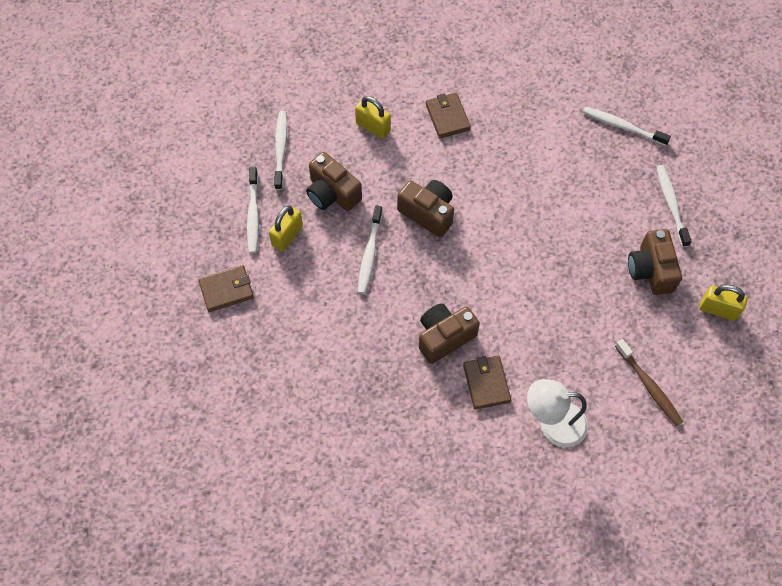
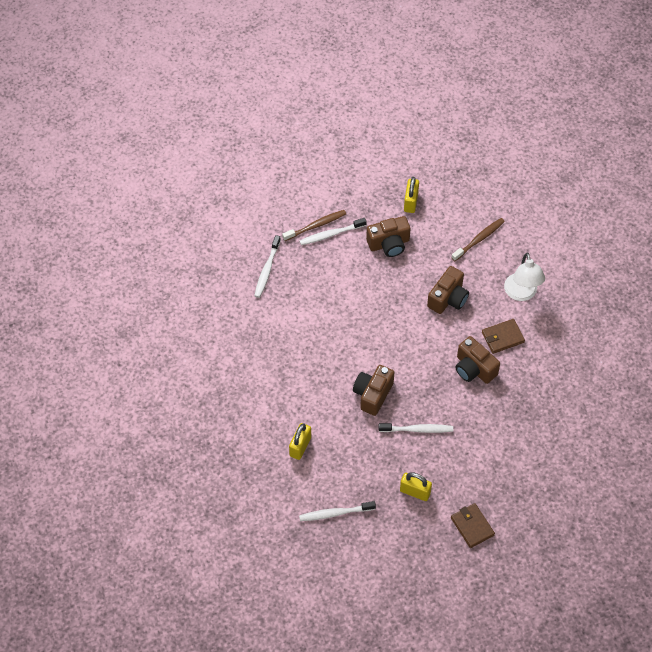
camera: 100 degrees left, 5 degrees down
white toothbrush [247,167,259,254] -> none
brown camera [306,152,362,211] -> brown camera moved to [427,266,469,314]
brown wallet [426,92,471,138] -> none
none -> brown toothbrush [282,210,346,241]

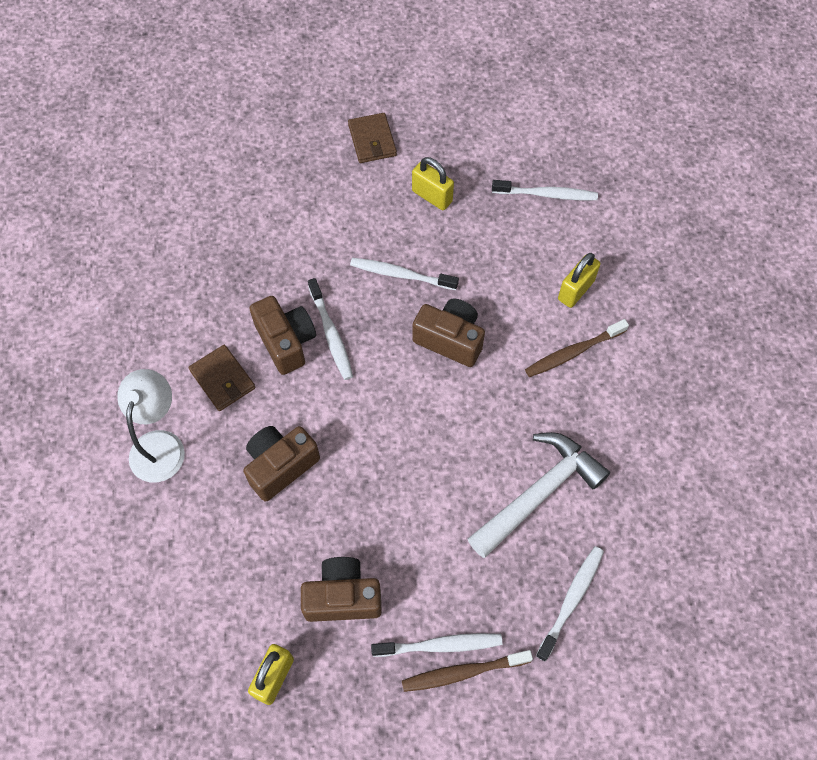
camera: 165 degrees left, 5 degrees up
brown camera [353,365,394,416] -> brown camera turned 105 degrees counterclockwise [412,299,485,367]
brown toothbrush [451,218,505,261] -> brown toothbrush moved to [525,319,629,377]
brown wallet [482,319,525,354] -> brown wallet turned 60 degrees clockwise [188,345,255,411]
none -> white toothbrush [308,278,353,380]
none -> white hammer [468,432,610,558]

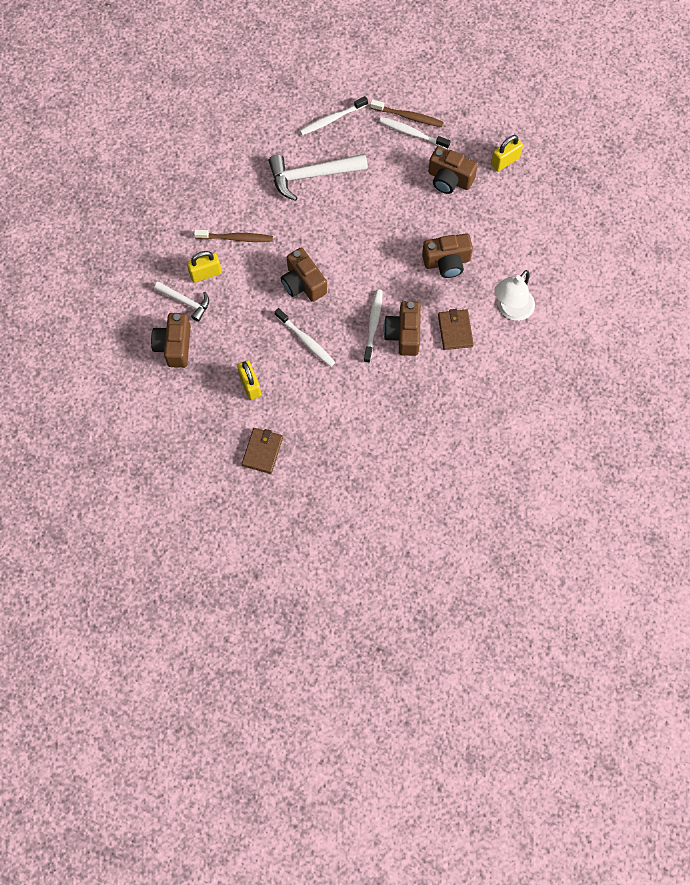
camera: 150 degrees left, 5 degrees up
white toothbrush [492,180,598,200] -> brown camera [151,313,191,368]
none -> white hammer [154,281,209,322]

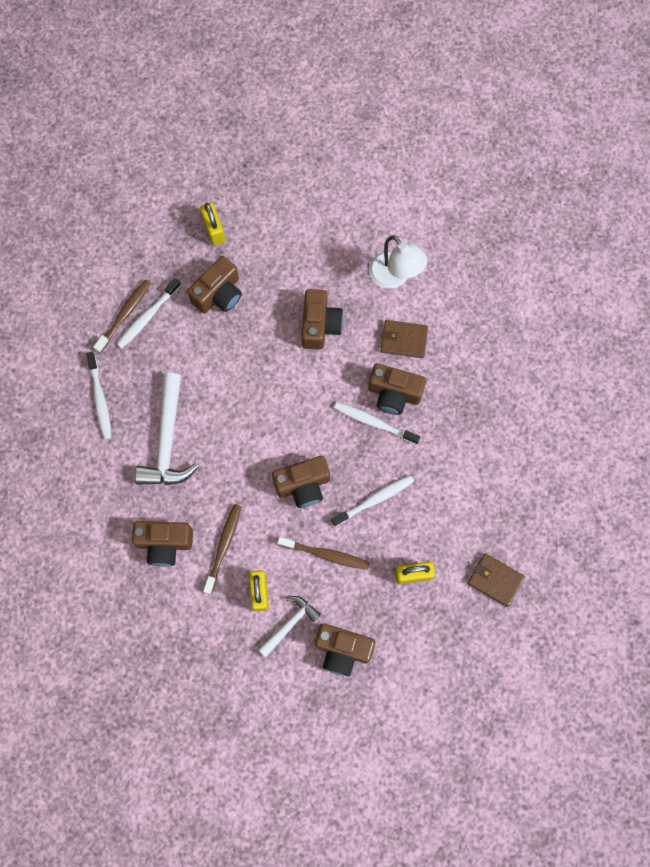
camera: 75 degrees left, 5 degrees up
none -> brown camera [132,521,193,567]
none -> brown toothbrush [277,537,370,570]

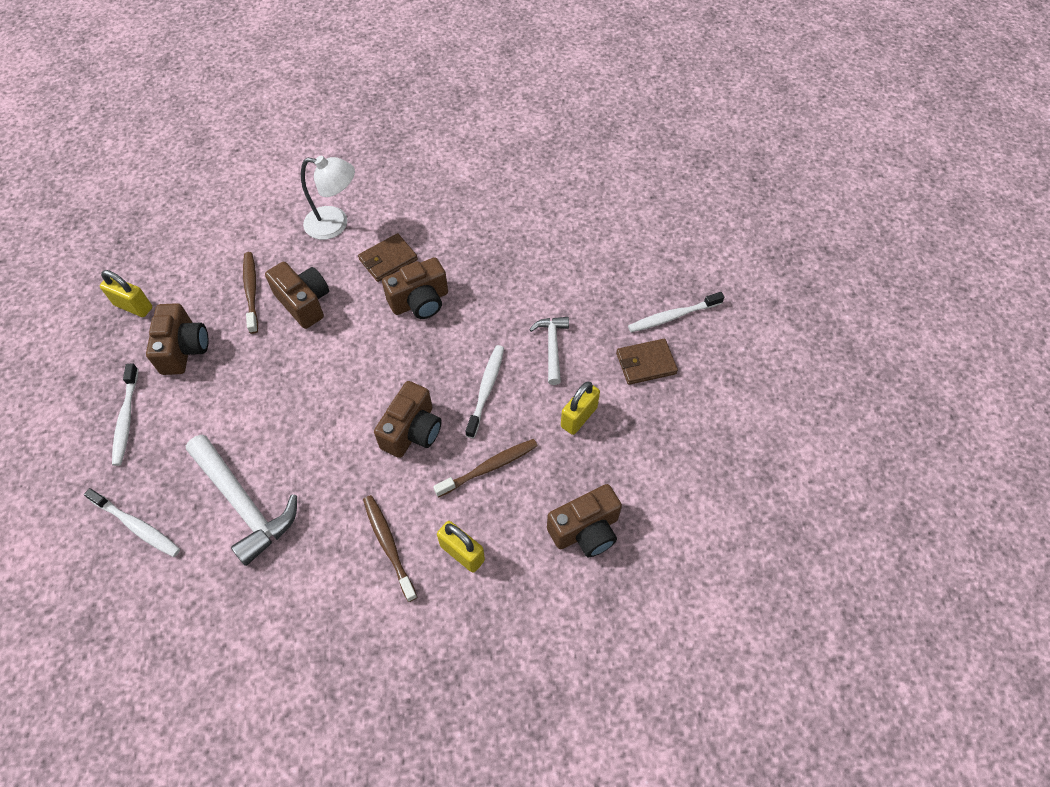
camera: 45 degrees left, 15 degrees down
brown toothbrush [93,280,151,353] -> brown toothbrush moved to [243,252,258,334]
brown camera [132,521,193,567] -> none
white hammer [258,596,321,658] -> white hammer moved to [529,317,569,385]
white toothbrush [334,402,420,445] -> white toothbrush moved to [628,292,724,332]

